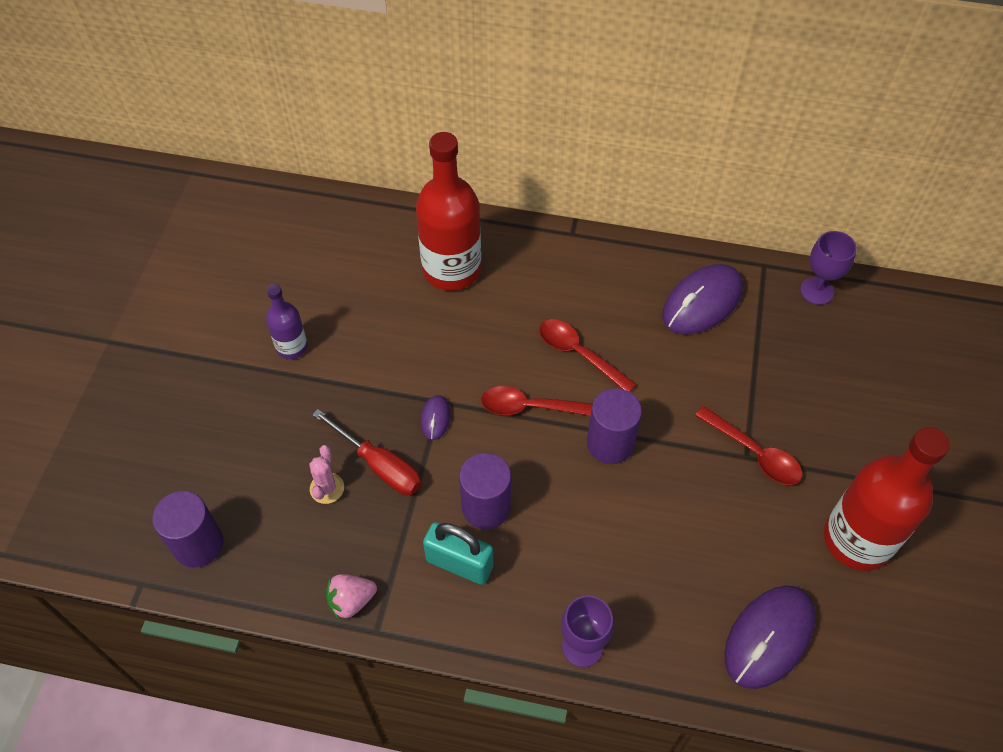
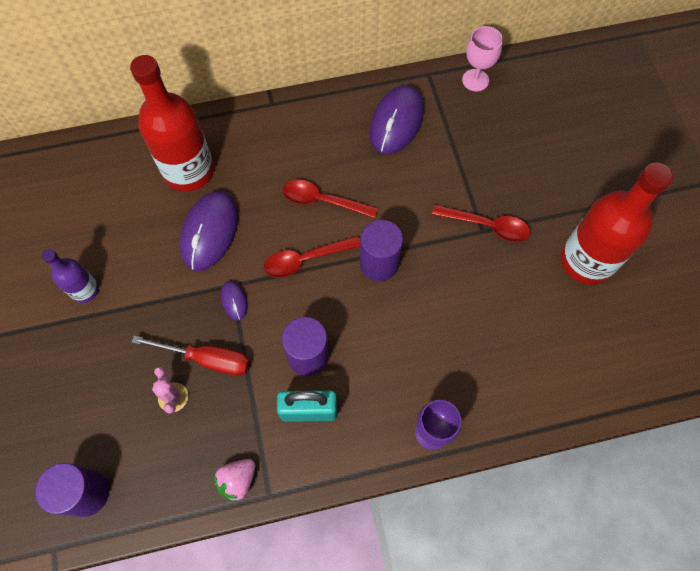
camera: 25 degrees left, 10 degrees up
purple mouse [724,585,816,689] -> purple mouse moved to [180,191,239,271]
purple goblet [800,231,857,305] -> pink goblet [462,26,503,92]

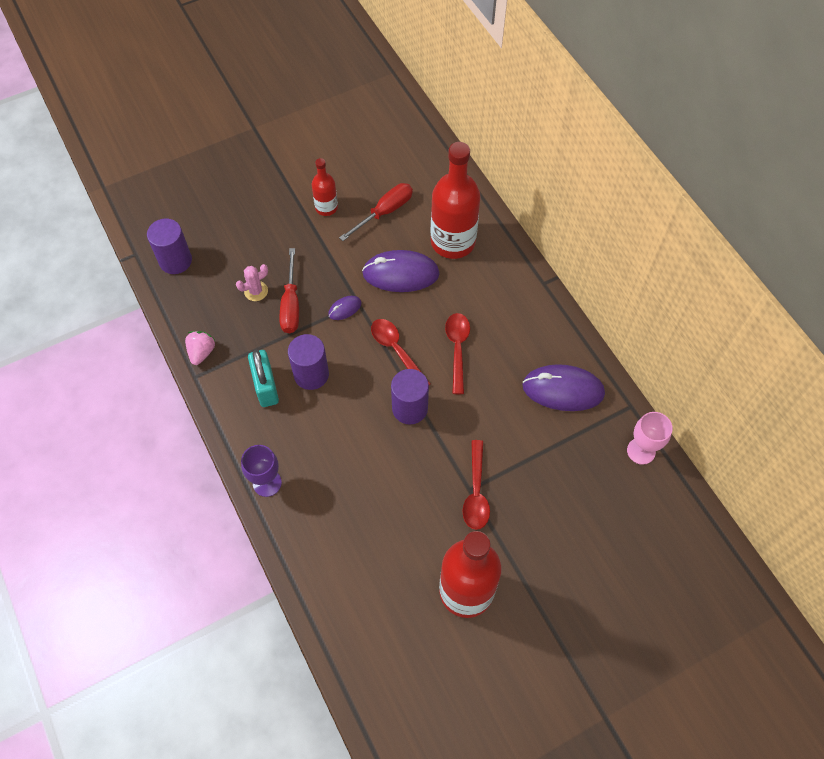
camera: 75 degrees right, 5 degrees down
purple bottle [42,249,99,303] -> red bottle [312,158,338,216]
pink strawberry [214,459,255,503] -> pink strawberry turned 75 degrees clockwise [185,331,216,365]
none -> red screwdriver [339,183,413,241]

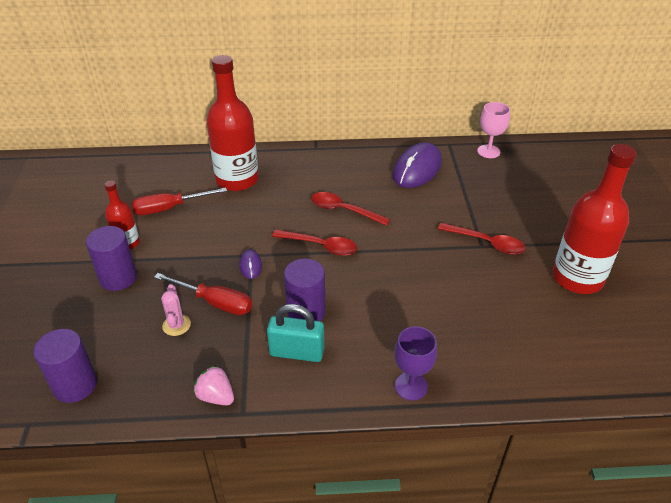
camera: 65 degrees left, 20 degrees down
red screwdriver [339,183,413,241] -> red screwdriver turned 90 degrees counterclockwise [132,187,227,215]
purple mouse [362,250,440,292] -> none
red spoon [371,319,431,385] -> red spoon turned 150 degrees counterclockwise [272,229,357,256]
purple cylinder [391,369,429,424] -> purple cylinder moved to [86,226,137,291]

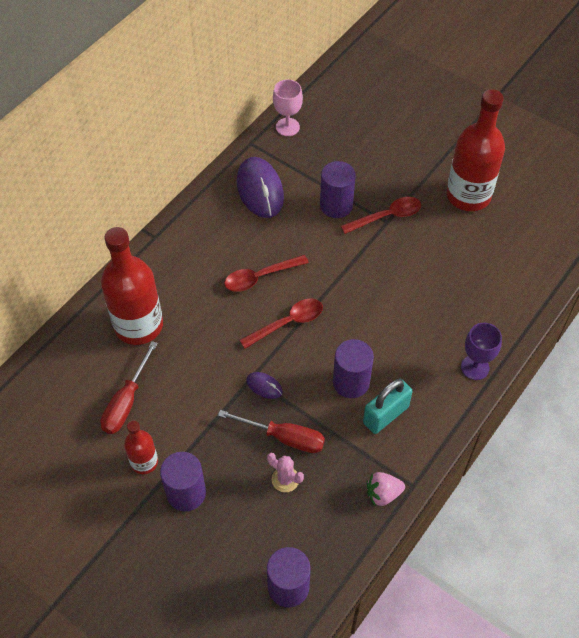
camera: 50 degrees left, 15 degrees up
red screwdriver [154,273,252,315] -> red screwdriver turned 45 degrees clockwise [218,410,325,453]
none -> purple cylinder [320,161,356,218]

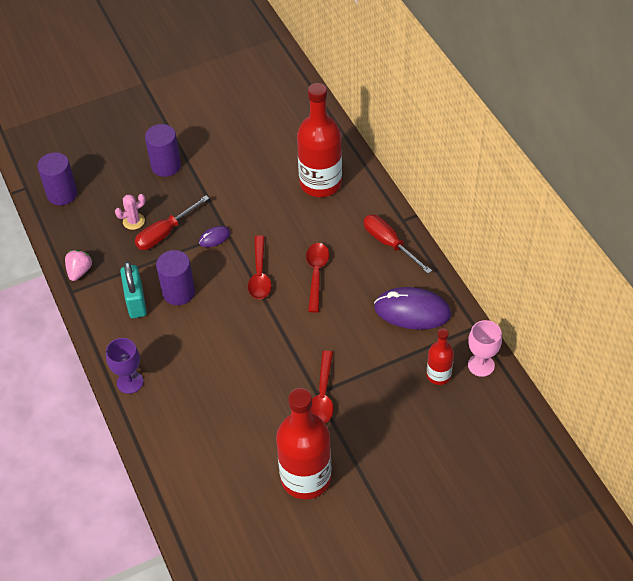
camera: 120 degrees right, 5 degrees down
red screwdriver [100,341,158,434] -> red screwdriver moved to [364,215,432,274]
red bottle [124,420,158,474] -> red bottle moved to [427,328,454,385]
purple cylinder [320,161,356,218] -> none

